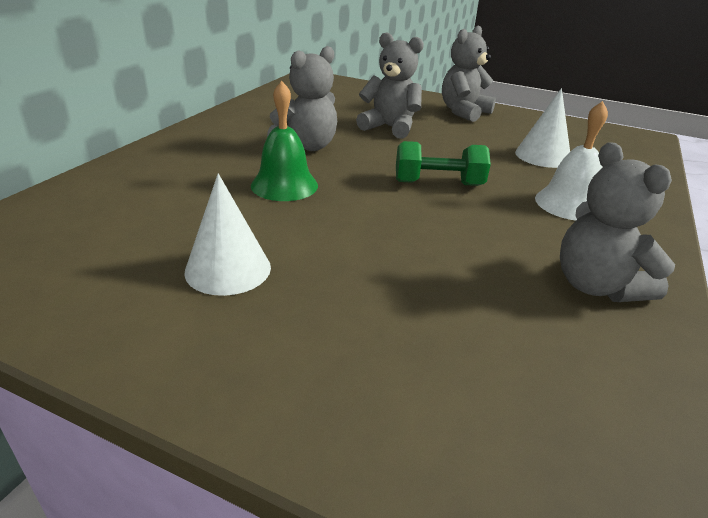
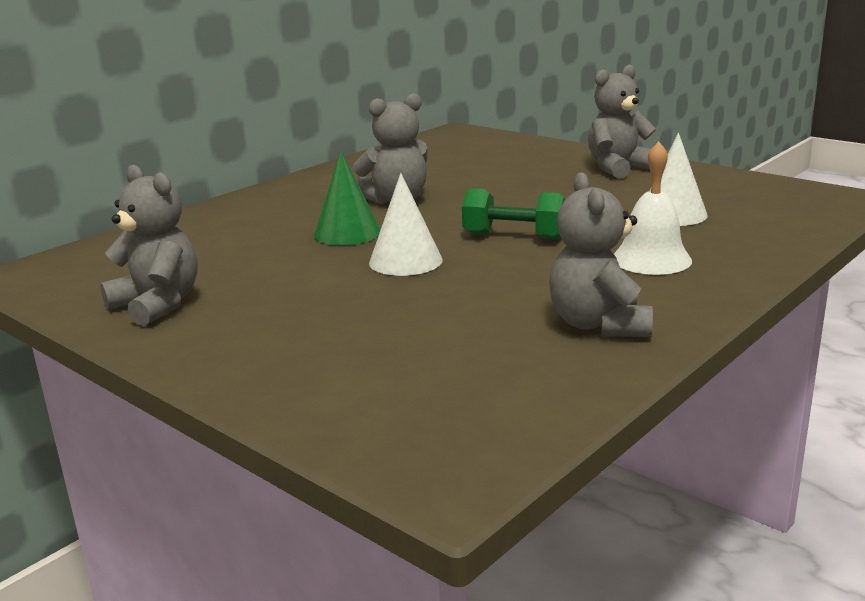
camera: 20 degrees right, 10 degrees down
white cone [184,173,271,296] -> white cone moved to [369,173,443,276]
green bell [251,81,318,201] -> green cone [314,151,381,245]
grey teddy bear [356,32,424,139] -> grey teddy bear moved to [100,165,198,326]

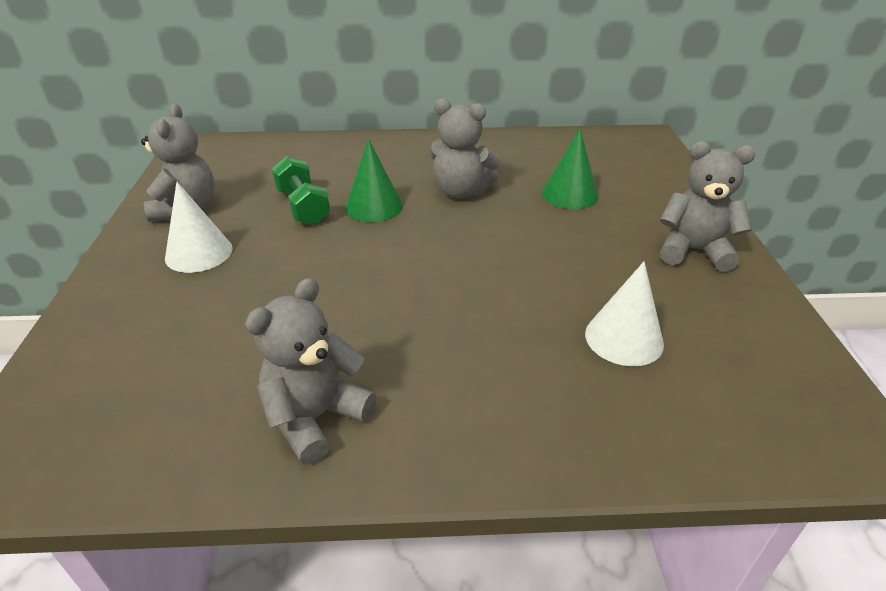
camera: 45 degrees right, 15 degrees up
white cone [369,173,443,276] -> white cone moved to [165,182,232,273]
green dumbbell [462,188,565,240] -> green dumbbell moved to [272,156,330,225]
white bell [614,141,692,275] -> none
none -> green cone [542,128,599,209]

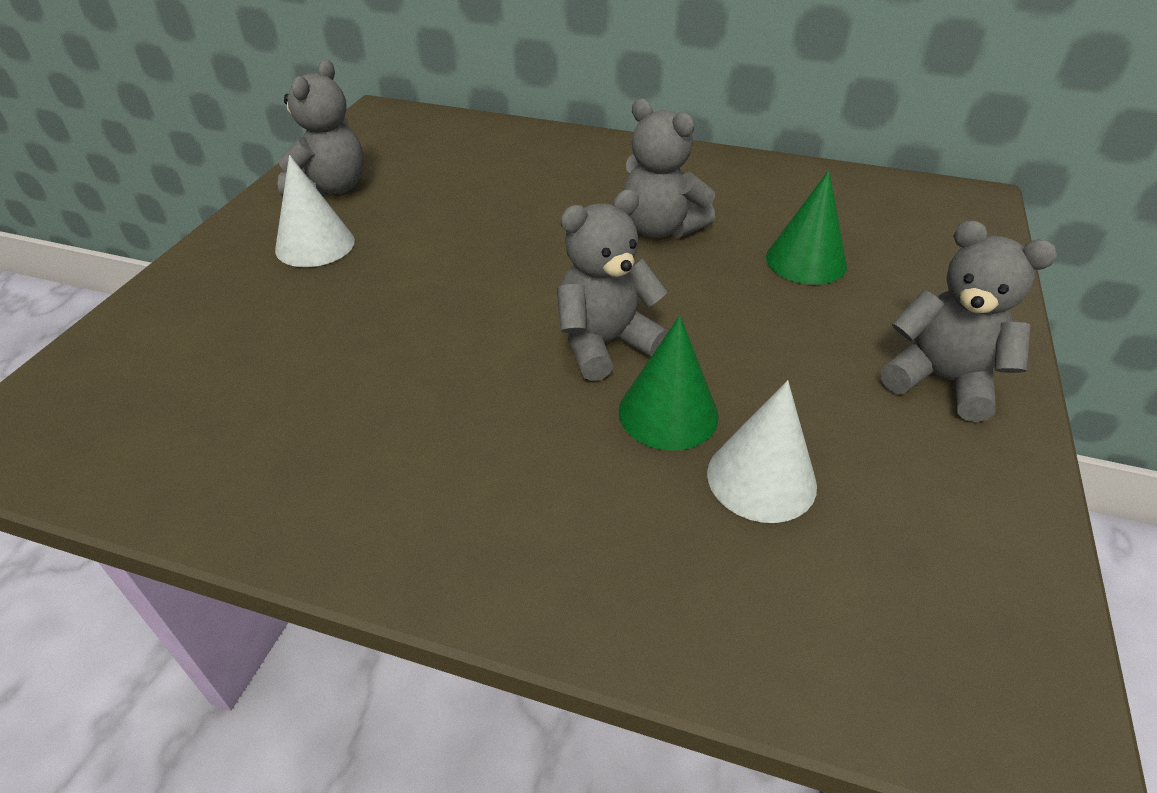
camera: 20 degrees right, 5 degrees up
grey teddy bear [245,278,377,465] -> grey teddy bear moved to [557,189,669,381]
green dumbbell [272,156,330,225] -> none
green cone [345,139,403,222] -> green cone moved to [619,315,718,451]

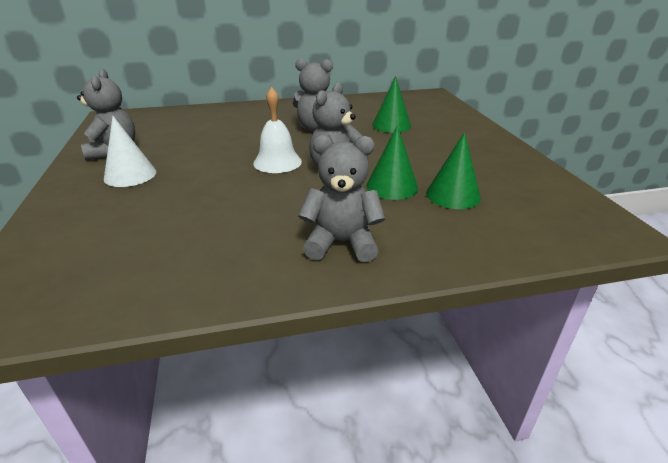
camera: 30 degrees left, 10 degrees down
white cone [707,380,817,523] -> green cone [426,132,481,209]
grey teddy bear [881,220,1057,422] -> grey teddy bear moved to [298,135,385,262]
none -> white bell [253,87,302,173]

